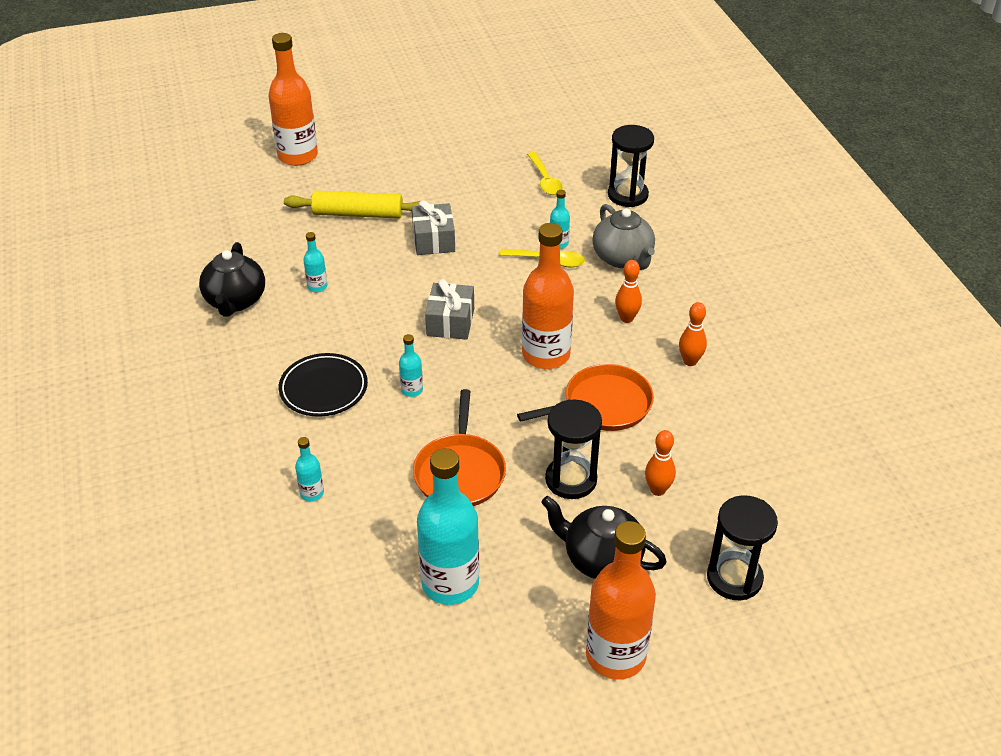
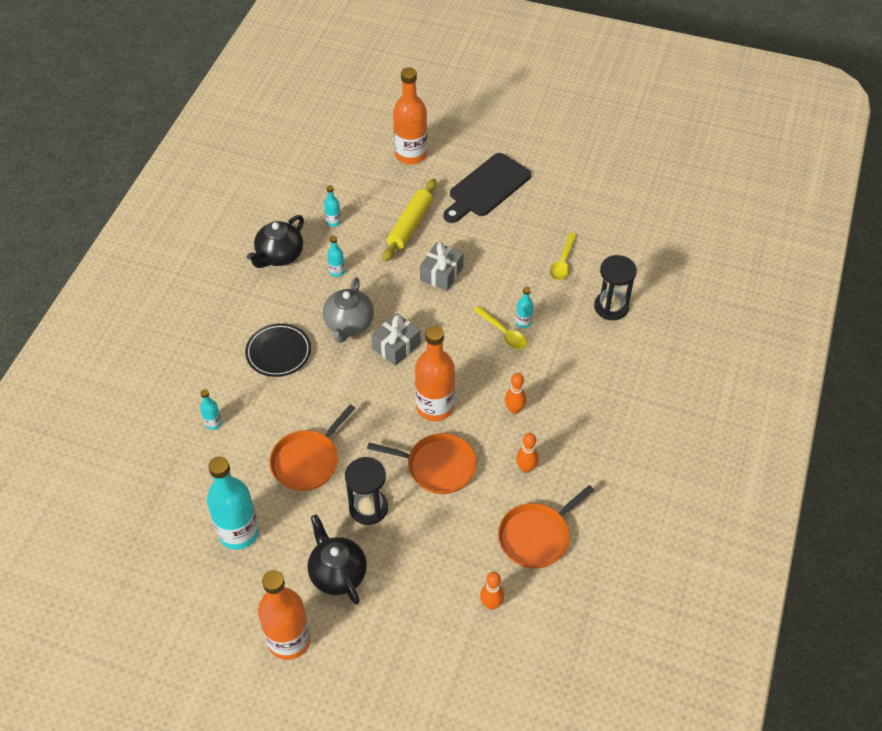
camera: 35 degrees right, 10 degrees up
yellow rolling pin [284,190,420,219] -> yellow rolling pin turned 75 degrees clockwise [382,179,437,262]
turquoise bottle [399,334,423,397] -> turquoise bottle moved to [324,185,341,227]
grey teapot [592,204,655,270] -> grey teapot moved to [323,277,374,343]
orange bowling pin [645,430,676,496] -> orange bowling pin moved to [480,572,504,610]
black hourglass [707,495,778,600] -> none
none -> black cutting board [443,153,531,223]
none -> orange pan [498,485,594,569]

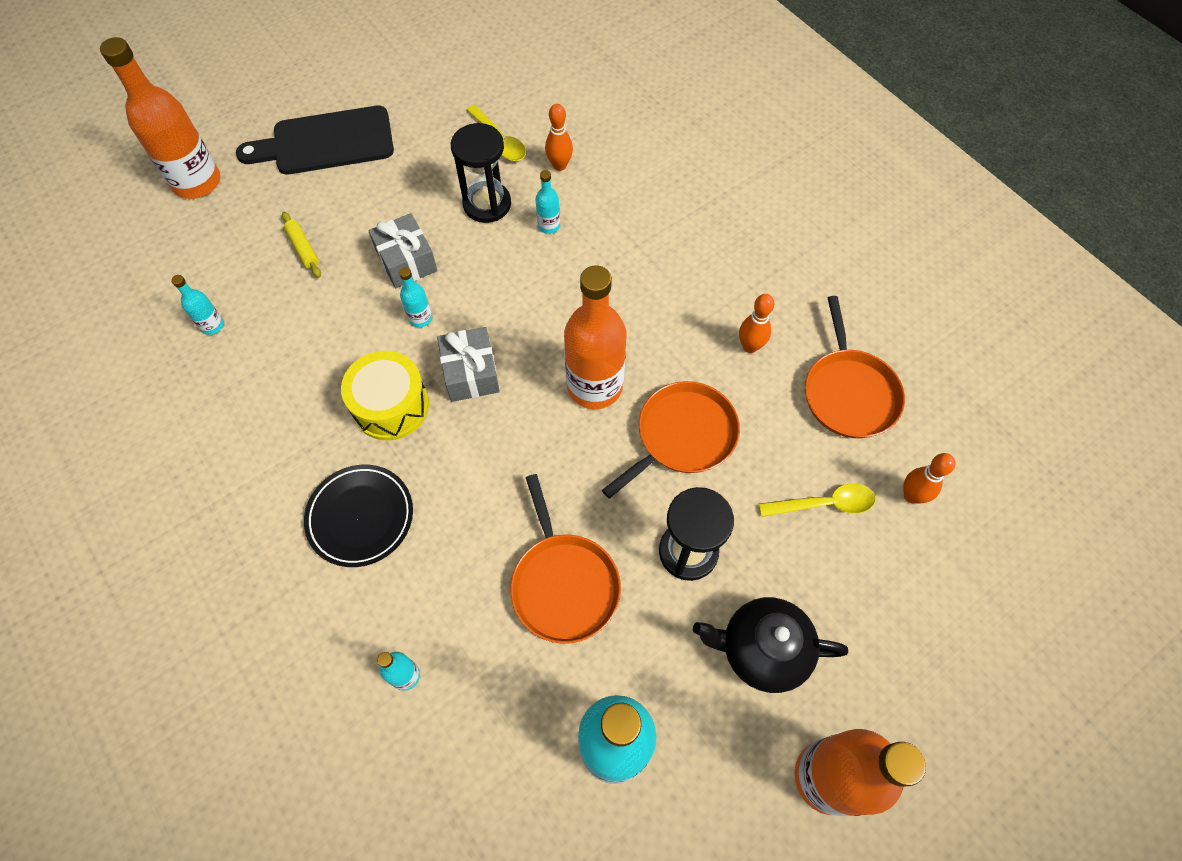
camera: 55 degrees left, 10 degrees up
black teapot [247,215,304,268] -> none
grey teapot [323,277,374,343] -> yellow drum [341,351,429,440]
turquoise bottle [327,235,345,277] -> turquoise bottle moved to [399,267,432,327]
yellow rolling pin [382,179,437,262] -> yellow rolling pin [282,212,321,278], size x0.52
black cutting board [443,153,531,223] -> black cutting board turned 90 degrees clockwise [236,106,394,175]
yellow spoon [474,306,527,349] -> yellow spoon moved to [759,483,876,517]
orange bowling pin [505,373,526,414] -> orange bowling pin moved to [545,104,573,171]
black hourglass [594,255,637,320] -> black hourglass moved to [451,123,511,223]

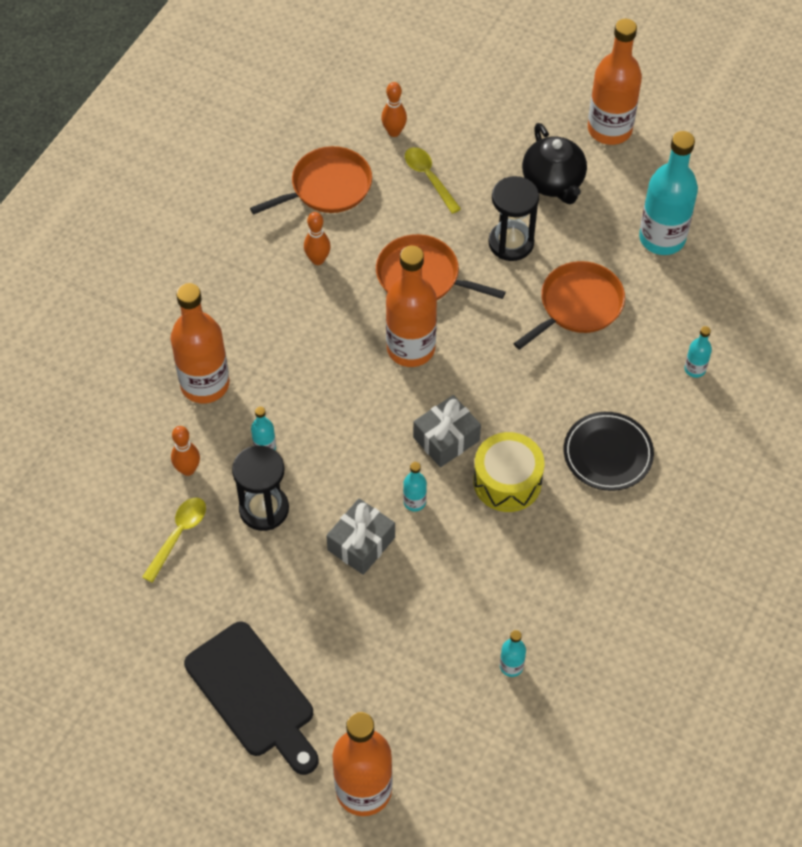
camera: 115 degrees left, 5 degrees down
yellow rolling pin [282,212,321,278] -> none
none -> orange bottle [171,283,229,403]

